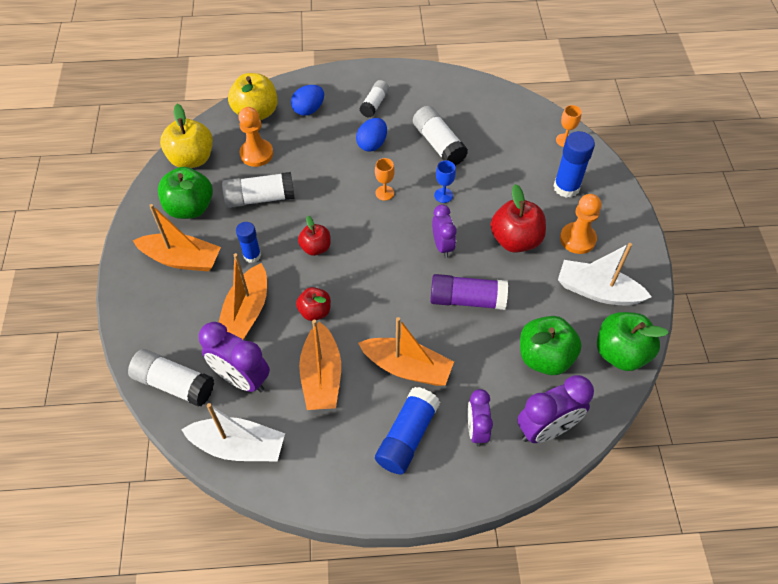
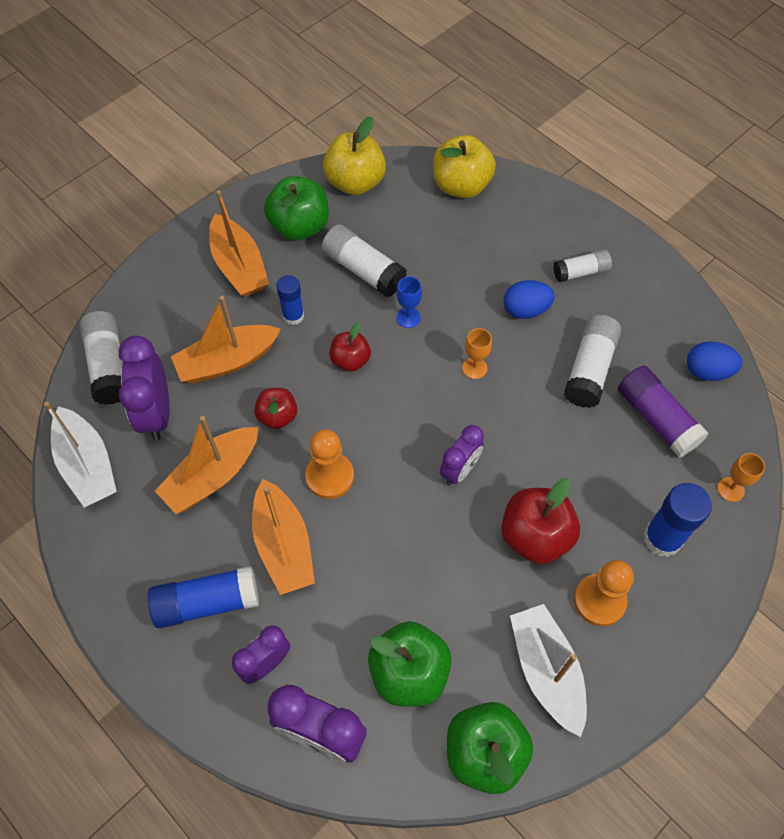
camera: 50 degrees right, 5 degrees up
orange pawn [239,107,273,167] -> orange pawn moved to [305,429,354,499]
blue egg [291,85,324,116] -> blue egg moved to [687,342,742,381]
purple glue stick [430,274,508,310] -> purple glue stick moved to [618,366,709,458]
blue goblet [434,160,456,203] -> blue goblet moved to [396,276,422,328]

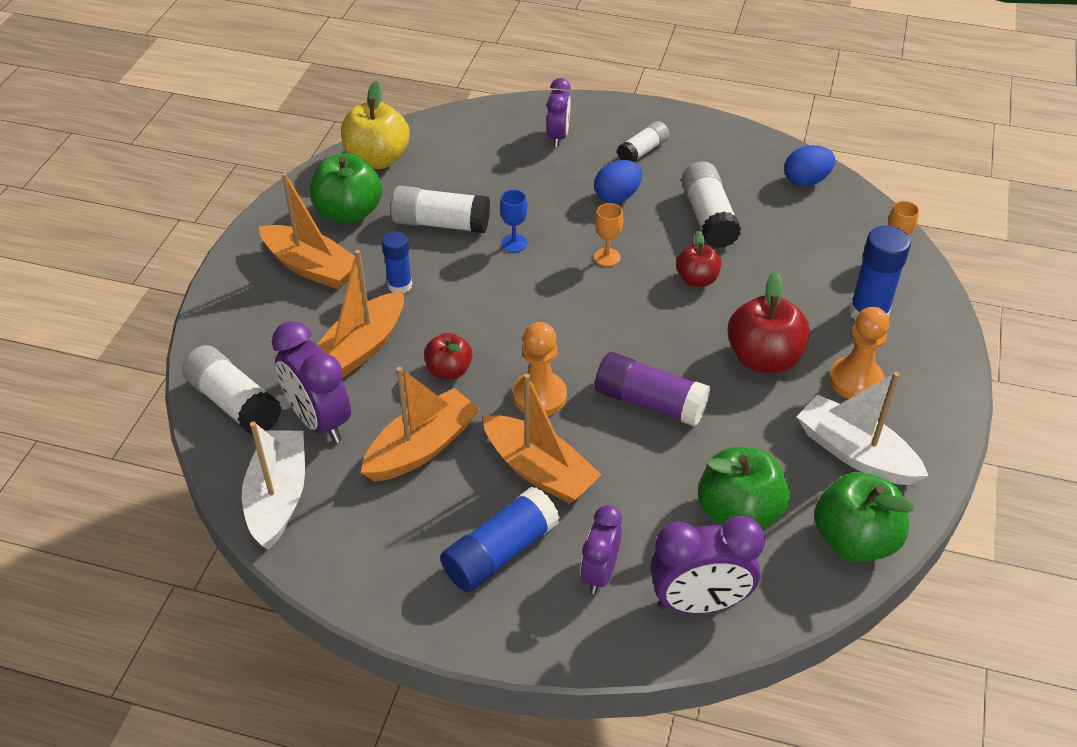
camera: 30 degrees left, 15 degrees down
white boat [44,401,117,507] -> white boat turned 120 degrees counterclockwise [242,421,305,550]
orange boat [155,416,259,514] -> orange boat turned 150 degrees counterclockwise [361,367,479,482]
red apple [330,322,371,372] -> red apple moved to [676,230,721,287]
yellow apple [433,135,496,198] -> none
purple clock [440,425,484,486] -> purple clock moved to [547,78,571,147]
purple glue stick [618,366,709,458] -> purple glue stick moved to [595,352,710,426]

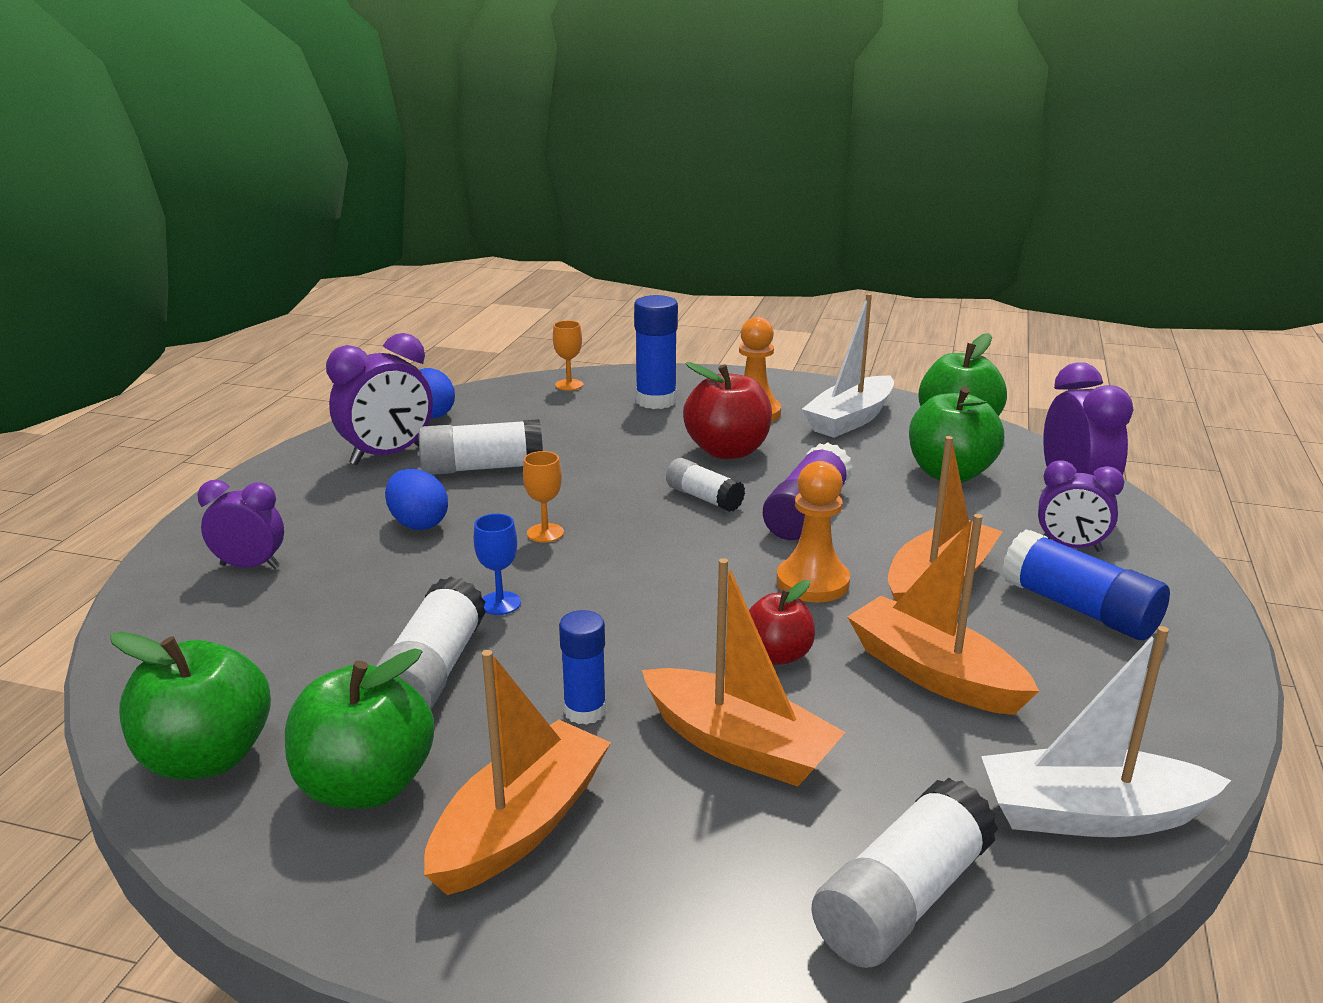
camera: 90 degrees left, 20 degrees down
purple clock [272,321,351,443] -> purple clock moved to [326,333,433,465]
yellow apple [341,81,410,169] -> green apple [110,632,271,780]
white glue stick [617,121,669,162] -> white glue stick moved to [666,458,745,512]
red apple [676,230,721,287] -> none

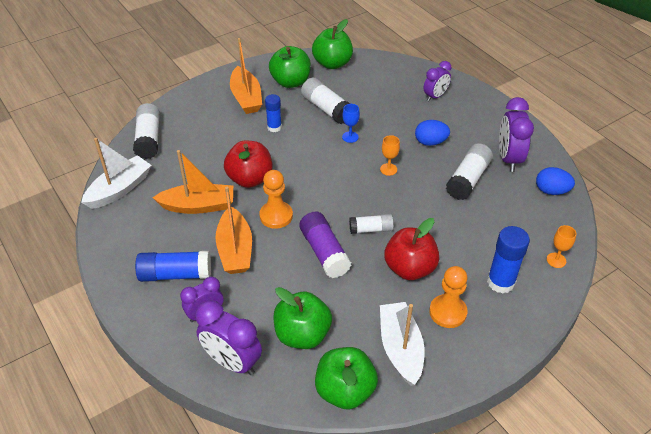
camera: 130 degrees right, 20 degrees up
orange boat [642,558,845,787] -> none
red apple [749,580,815,665] -> red apple [224,141,272,188], size x1.67

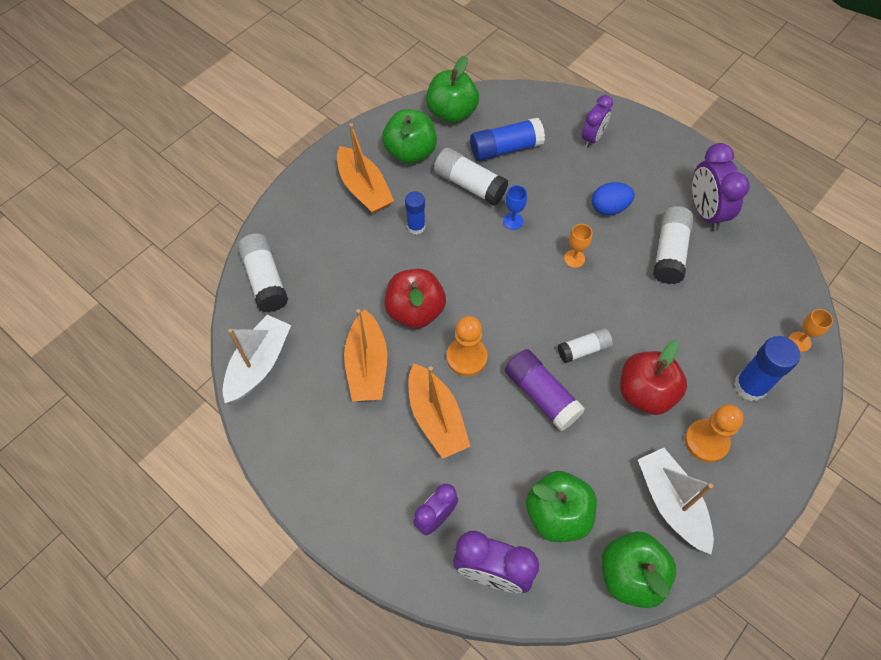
camera: 15 degrees left, 15 degrees up
blue glue stick [135,251,211,282] -> blue glue stick moved to [470,117,545,161]
orange boat [152,150,233,214] -> orange boat turned 105 degrees clockwise [344,309,387,401]
blue egg [536,167,575,195] -> none

